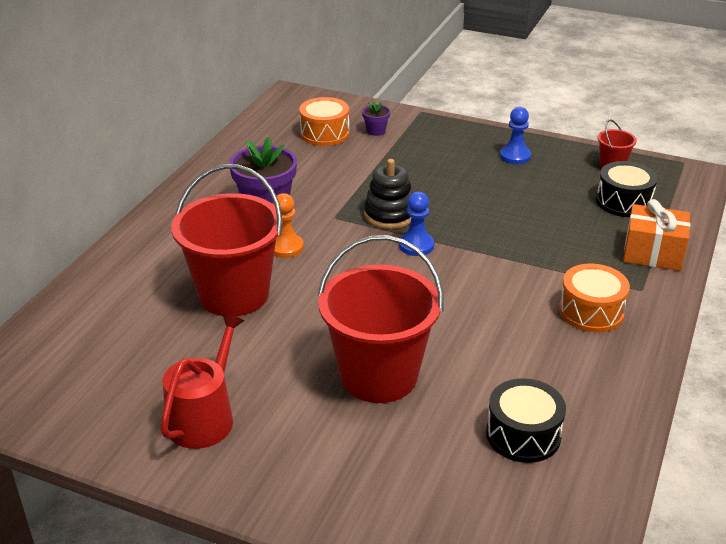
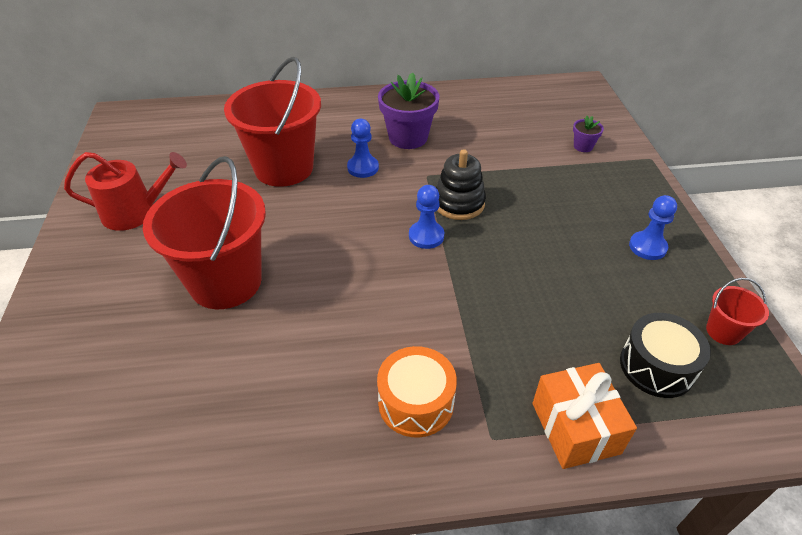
camera: 60 degrees right, 10 degrees up
orange pawn [273,193,304,258] -> blue pawn [347,119,379,178]
orange drum [299,97,349,146] -> none
black drum [486,378,566,463] -> none

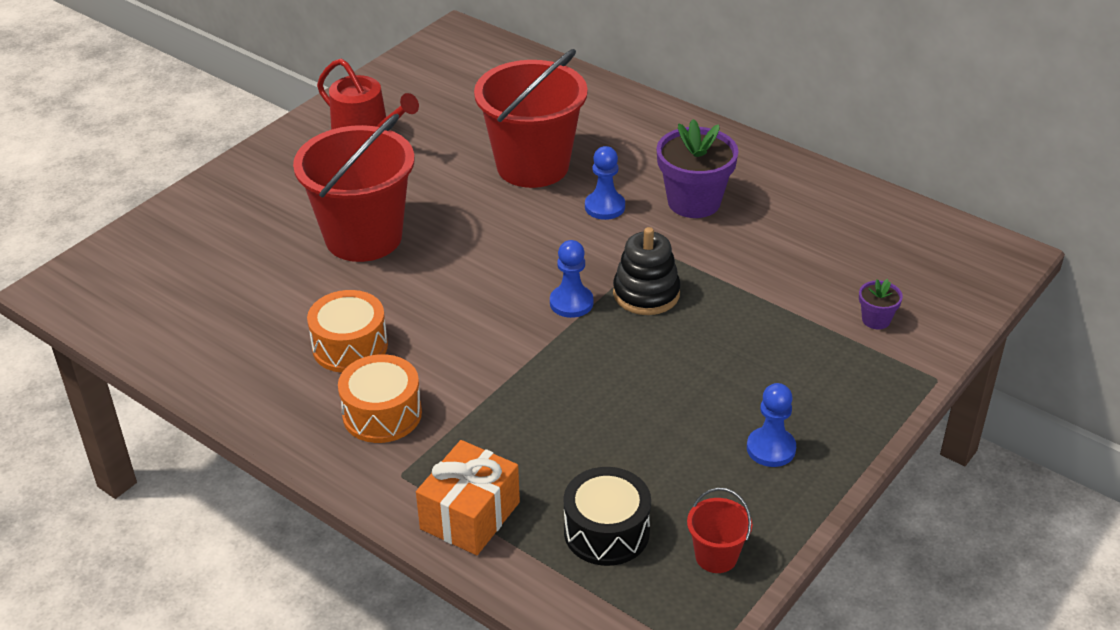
camera: 45 degrees right, 5 degrees down
none -> orange drum [307,290,388,373]

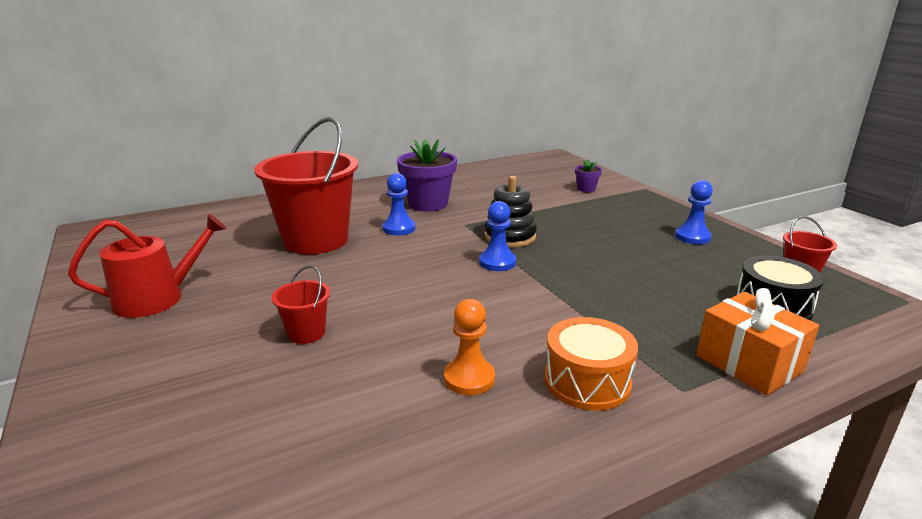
camera: 65 degrees left, 15 degrees down
red bucket [293,114,415,262] -> red bucket [272,265,330,344], size x0.43
orange drum [307,290,388,373] -> orange pawn [444,299,495,395]

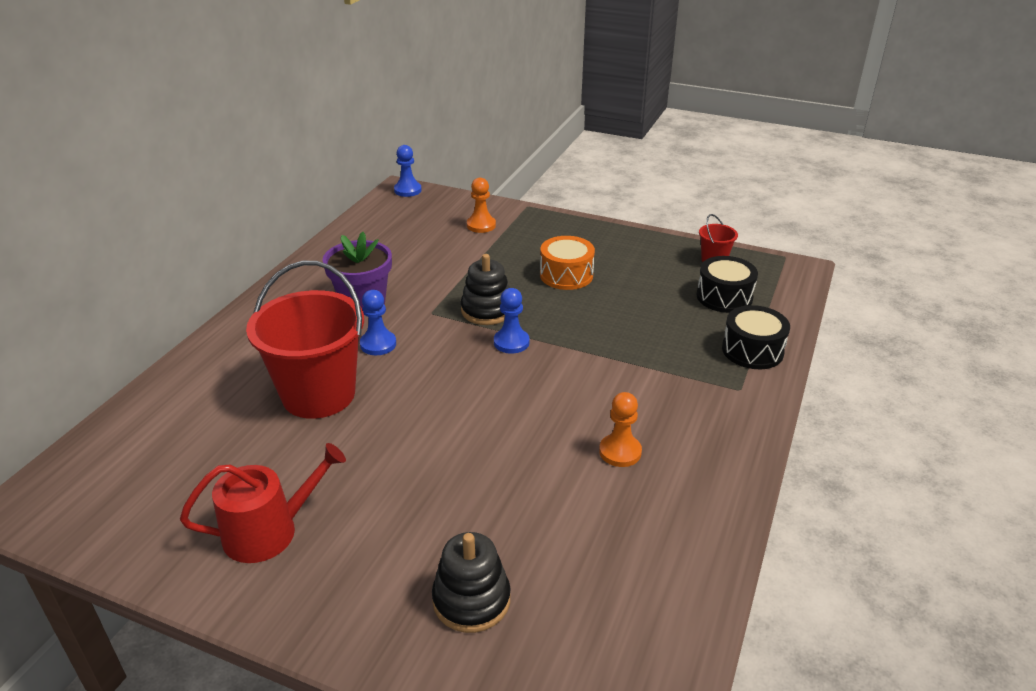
camera: 40 degrees left, 10 degrees up
red watering can [68,214,227,318] -> red watering can turned 45 degrees clockwise [180,443,346,563]
red bucket [272,265,330,344] -> none
orange drum [544,317,638,411] -> orange drum moved to [540,236,595,290]
purple flower pot [575,159,602,192] -> orange pawn [467,178,496,233]
blue pawn [675,180,713,244] -> blue pawn moved to [394,145,422,197]
orange gift [696,288,819,395] -> black drum [722,305,790,369]
none -> black stacking toy [432,532,511,633]

